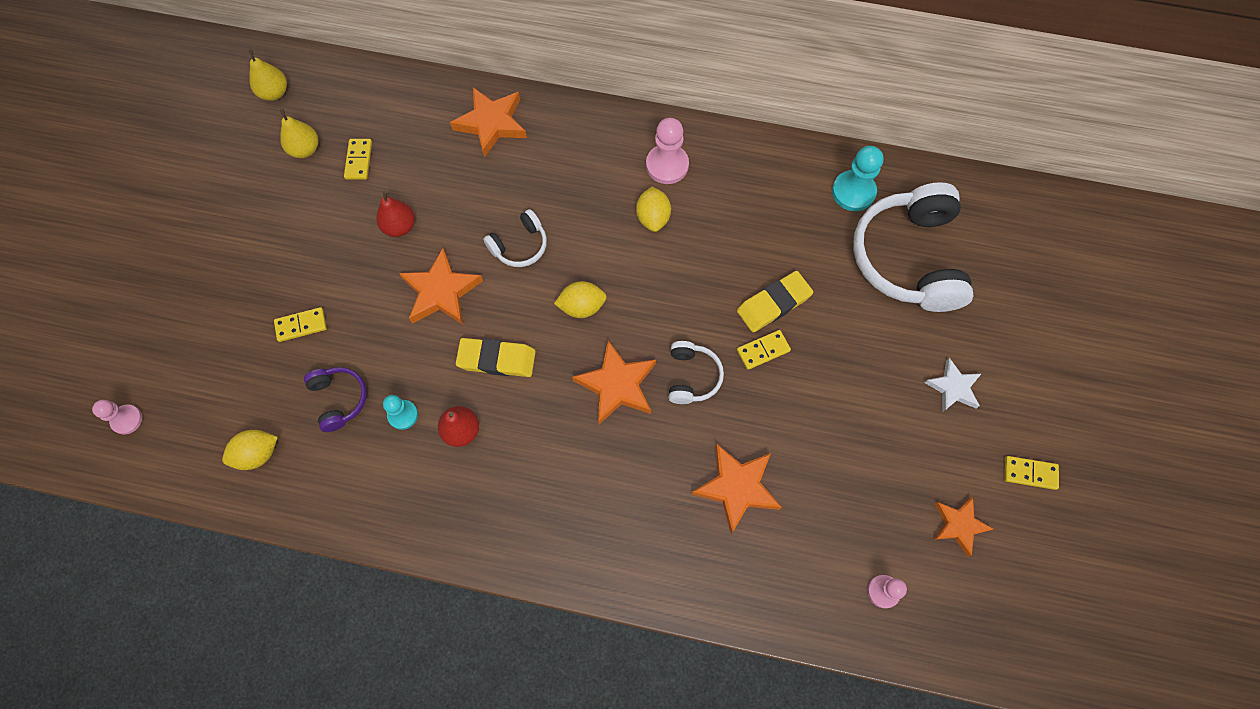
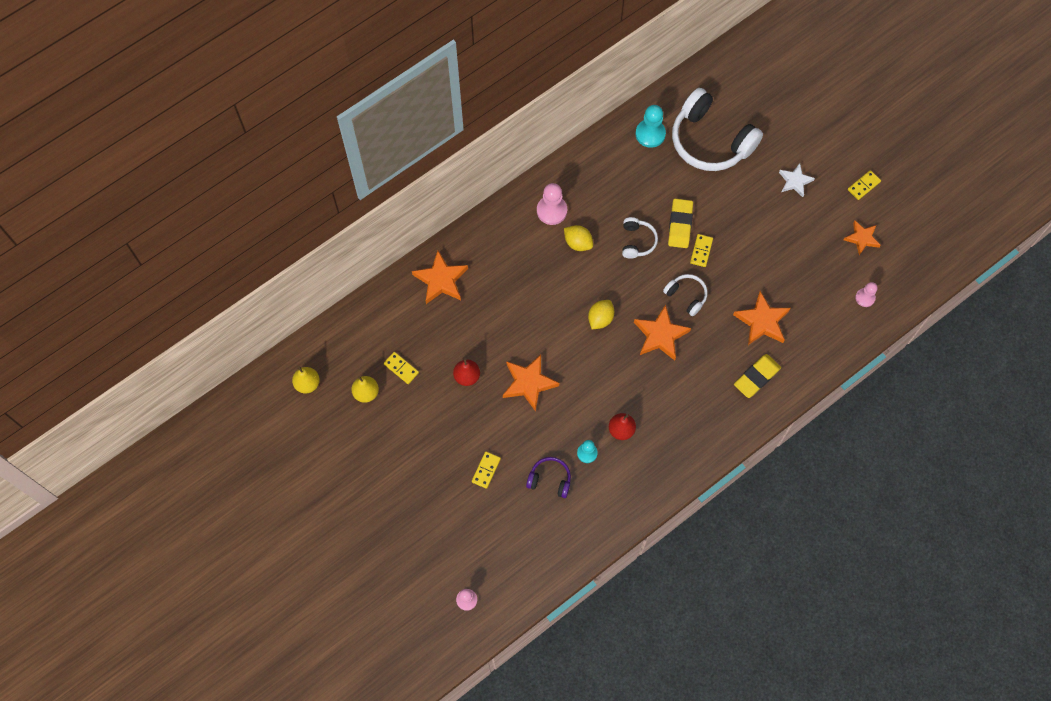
camera: 50 degrees left, 0 degrees up
yellow lemon [222,430,278,470] -> none
yellow eraser [456,338,536,377] -> yellow eraser moved to [734,354,781,398]
white headphones [483,209,547,267] -> white headphones moved to [622,217,658,258]

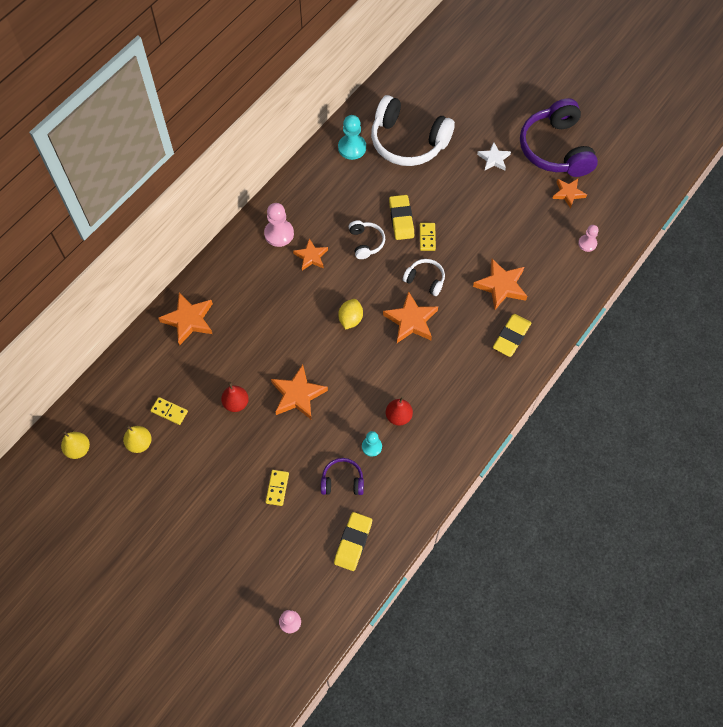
camera: 15 degrees left, 5 degrees down
yellow lemon [564,225,593,251] -> orange star [293,239,328,271]
yellow domino [848,170,881,200] -> purple headphones [520,98,598,177]
none -> yellow eraser [334,512,372,571]

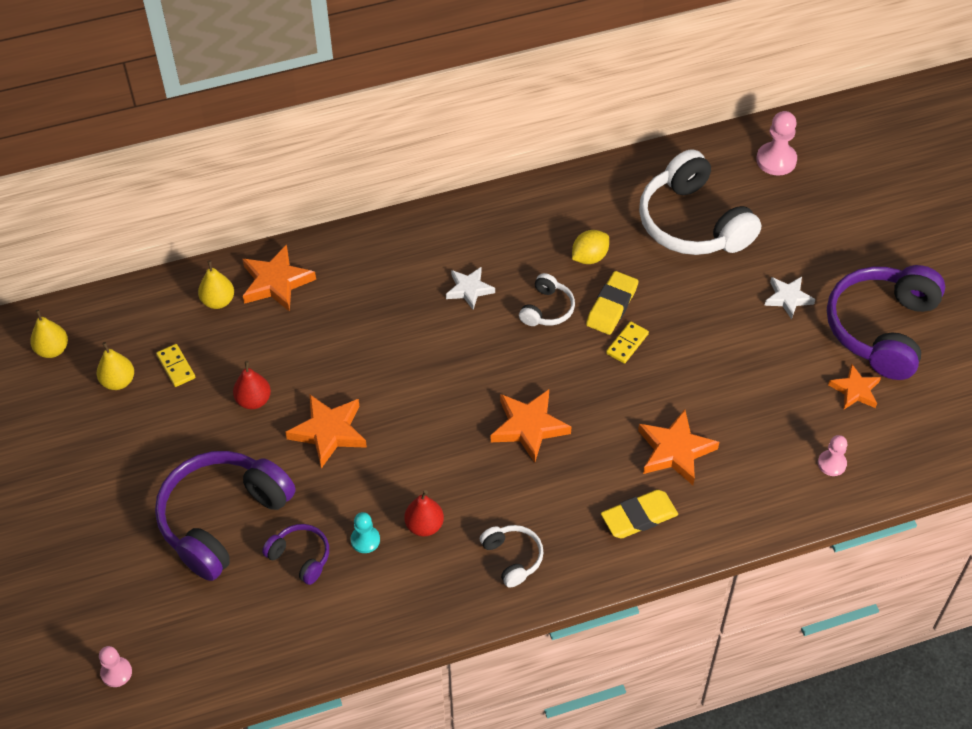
camera: 35 degrees right, 10 degrees down
pink pawn [264,203,294,247] -> pink pawn moved to [756,111,797,176]
yellow domino [266,470,289,506] -> purple headphones [155,451,296,581]
orange star [293,239,328,271] -> white star [446,267,495,310]
yellow eraser [334,512,372,571] -> none
turquoise pawn [338,115,366,160] -> none
yellow lemon [338,299,363,330] -> yellow lemon moved to [572,230,609,264]
white headphones [403,259,445,296] -> white headphones moved to [480,525,544,588]
none -> yellow pear [198,260,234,309]

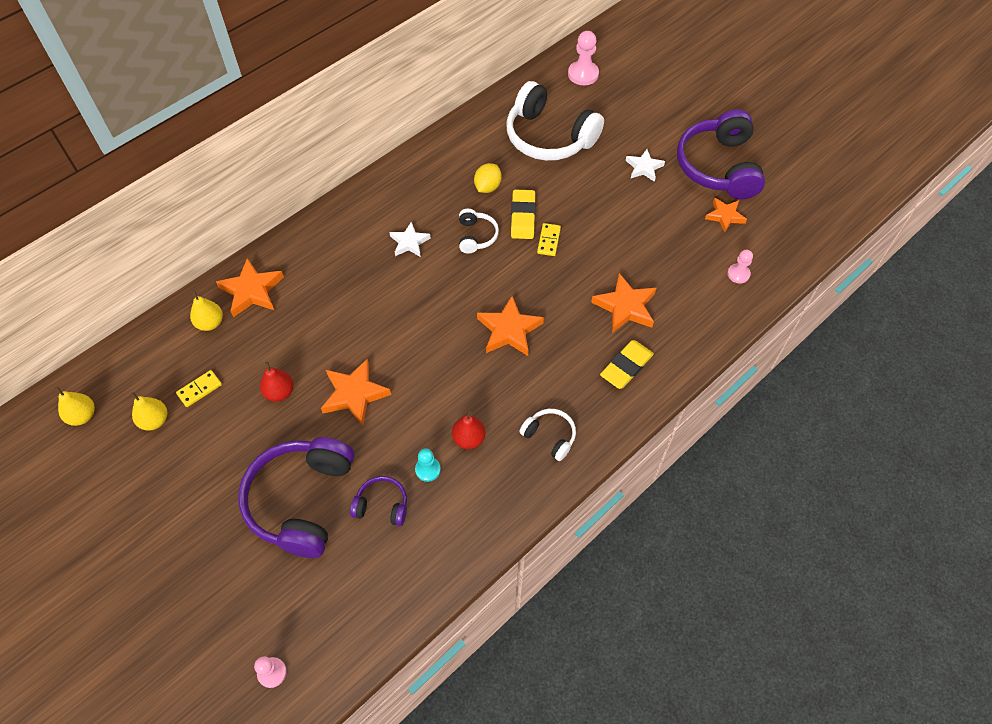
camera: 25 degrees left, 5 degrees up
yellow domino [156,344,195,387] -> yellow domino turned 75 degrees counterclockwise [176,370,222,407]

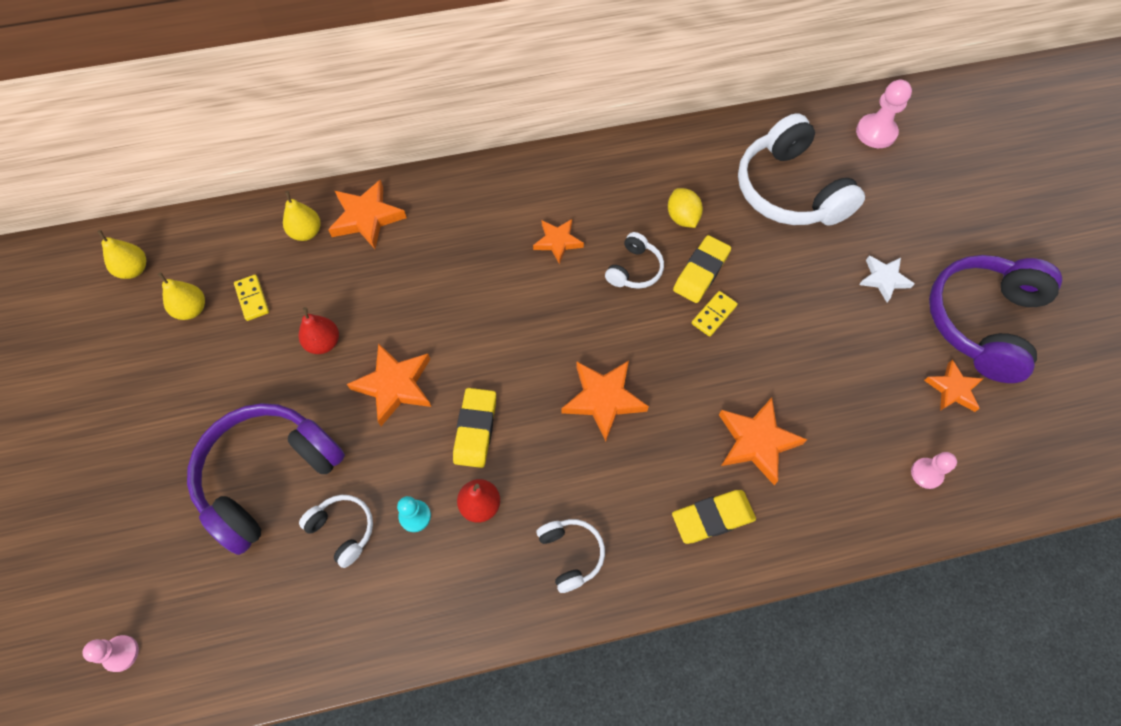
camera: 30 degrees right, 5 degrees up
yellow domino [176,370,222,407] -> yellow domino turned 75 degrees clockwise [234,275,269,321]
purple headphones [350,476,407,526] -> white headphones [299,495,373,568]
white star [390,222,431,257] -> orange star [533,219,584,264]
yellow lemon [474,163,502,193] -> yellow lemon turned 75 degrees counterclockwise [668,188,703,228]
none -> yellow eraser [453,388,496,468]

